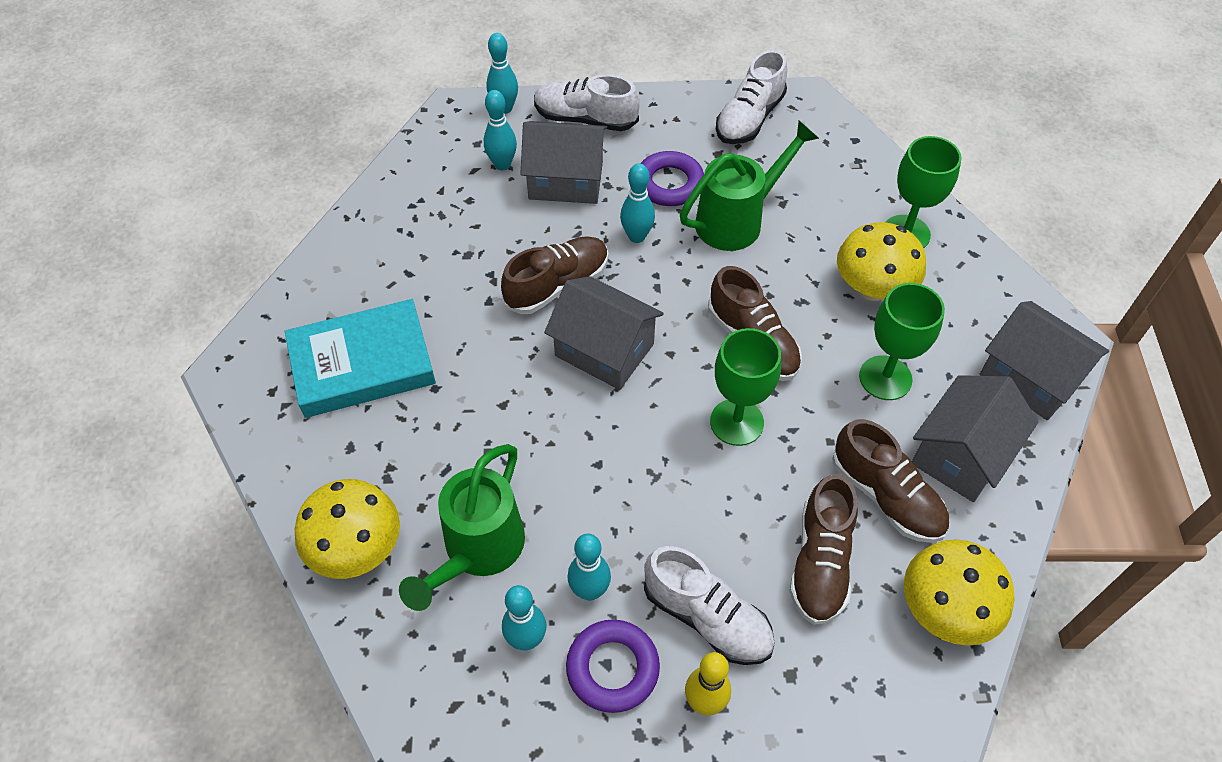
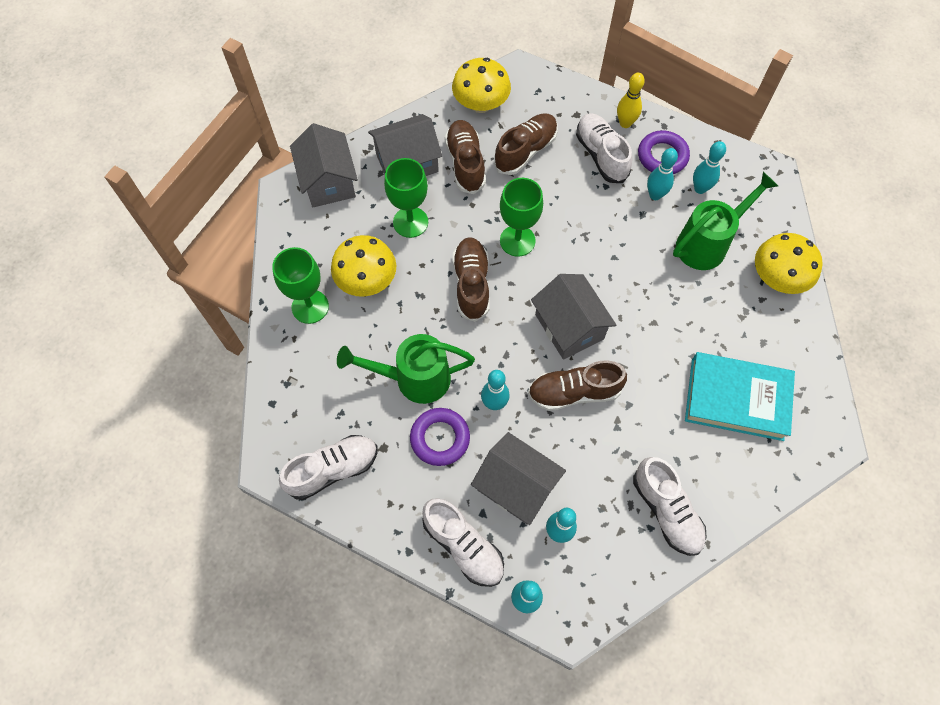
camera: 150 degrees left, 10 degrees up
none -> white shoe [633,457,707,556]

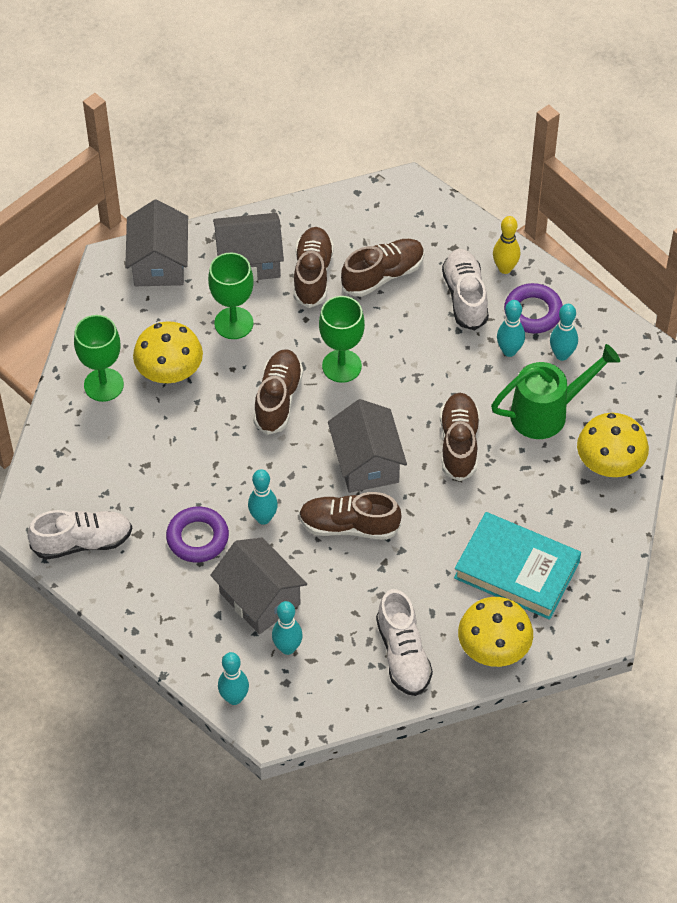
camera: 15 degrees right, 10 degrees down
green watering can [337,334,475,404] -> none
white shoe [422,498,504,587] -> none
yellow mushroom [452,58,511,113] -> yellow mushroom moved to [458,597,533,667]
none -> brown shoe [440,393,480,481]

